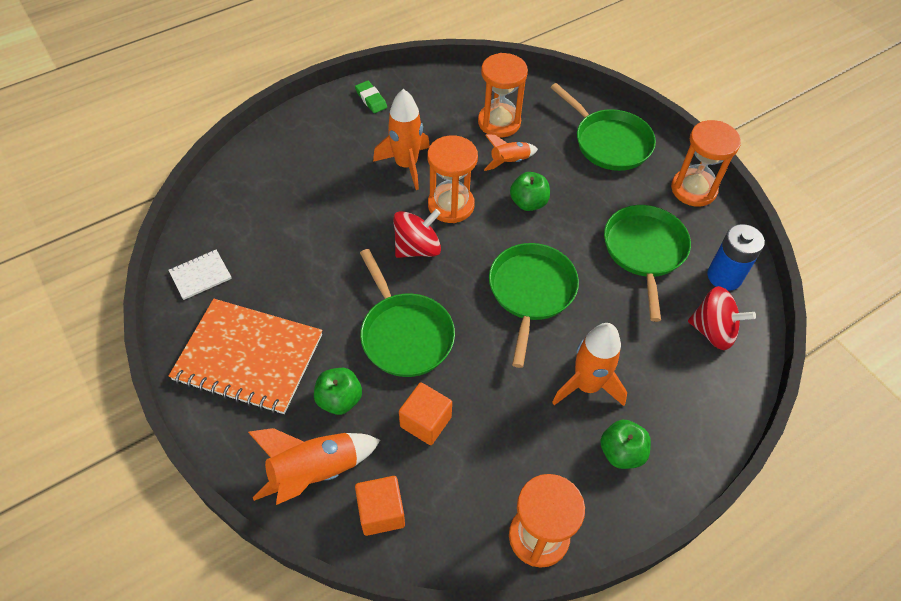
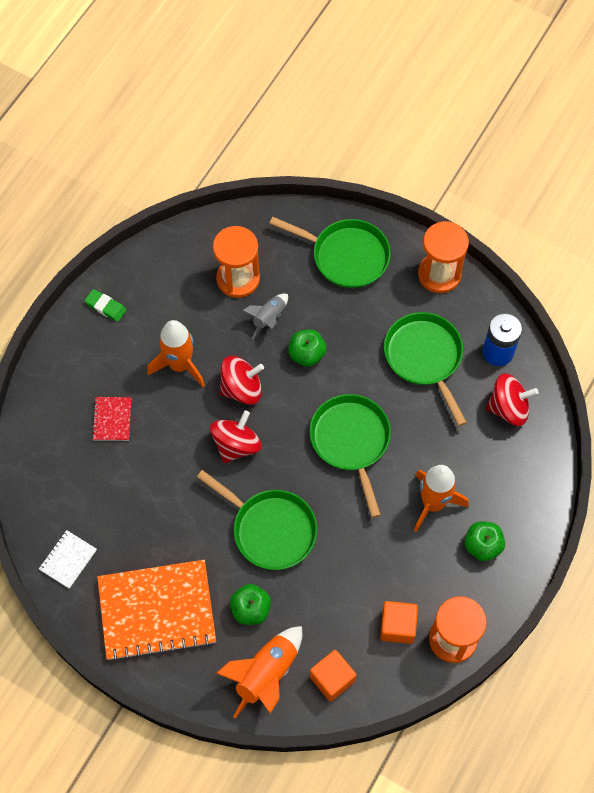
camera: 25 degrees left, 10 degrees up
orange cube [399,382,452,445] -> orange cube moved to [380,601,418,644]
orange hourglass [427,135,478,223] -> red spinning top [219,356,264,405]
orange rocket [484,134,538,171] -> grey rocket [242,294,288,340]
none -> red notebook [92,397,131,441]

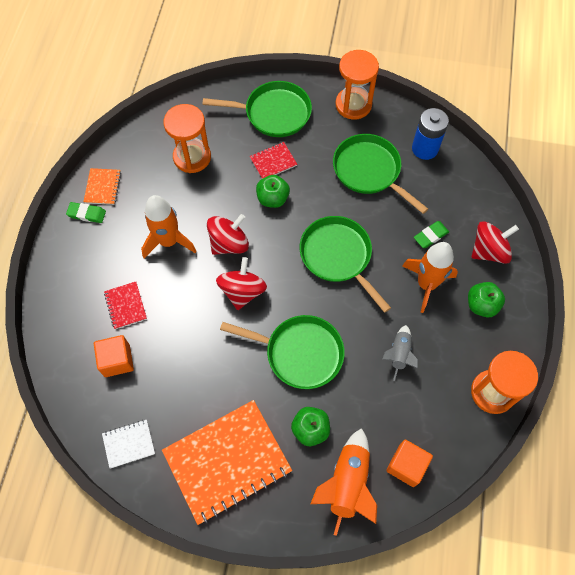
camera: 20 degrees left, 0 degrees up
white notebook [39,530,97,589] -> white notebook turned 60 degrees clockwise [102,420,155,469]
grey rocket [242,294,288,340] -> grey rocket moved to [382,325,418,381]
orange cube [380,601,418,644] -> orange cube moved to [94,335,134,377]
red spinning top [486,373,538,426] -> red spinning top moved to [471,221,519,264]
none -> orange notebook [83,168,121,205]
none -> red notebook [250,142,297,179]
none -> green eraser [414,221,449,248]

